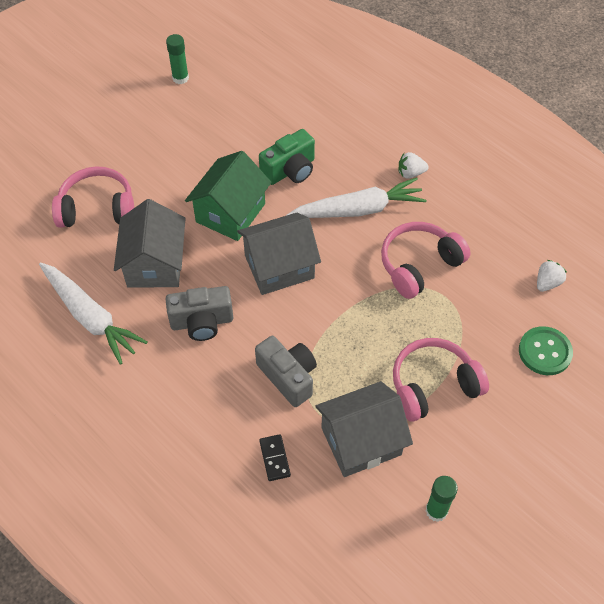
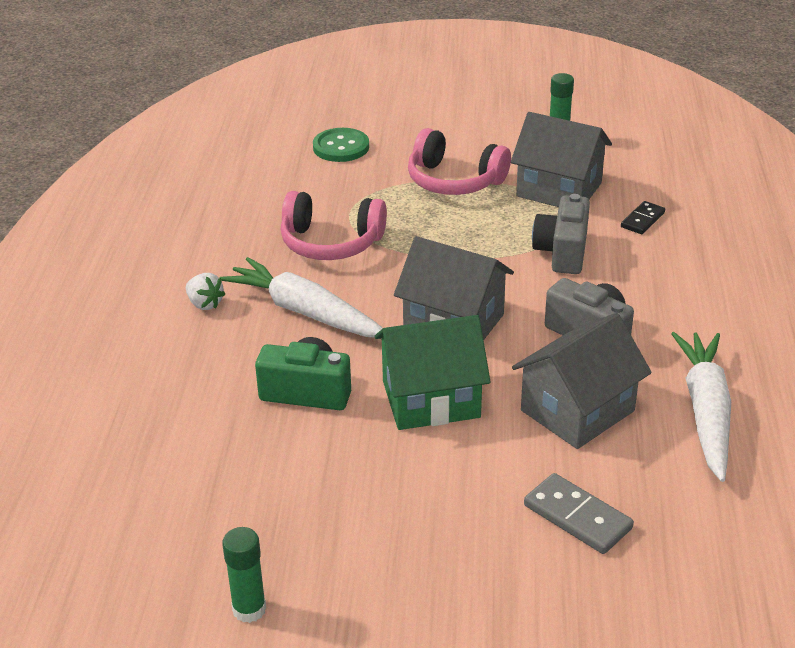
camera: 130 degrees left, 20 degrees down
pink headphones [52,167,134,228] -> grey domino [524,473,634,554]
white strawberry [537,260,567,292] -> none

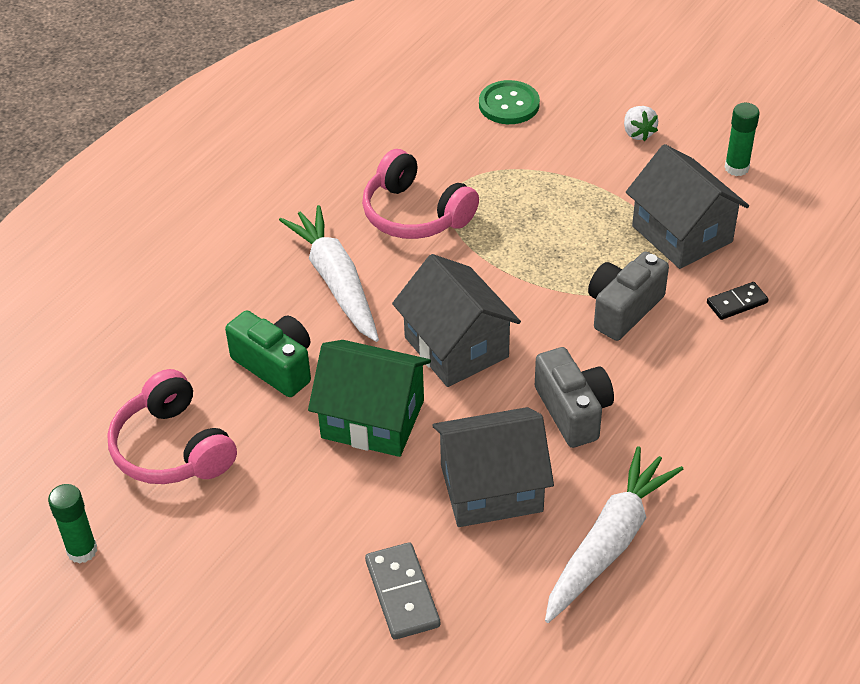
camera: 30 degrees right, 10 degrees up
white strawberry [186,273,225,310] -> white strawberry moved to [624,106,658,141]
pink headphones [408,128,511,195] -> pink headphones moved to [107,369,237,484]

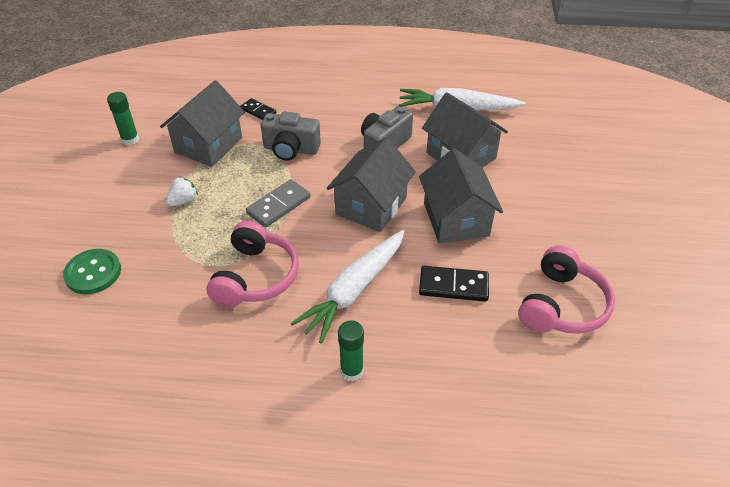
camera: 120 degrees left, 0 degrees up
green glue stick [48,484,97,564] -> green glue stick moved to [338,320,364,381]
green camera [225,310,311,397] -> black domino [419,266,489,302]
green house [308,340,431,457] -> grey house [419,148,503,244]
grey domino [365,542,440,640] -> grey domino moved to [246,179,311,227]
white strawberry [624,106,658,141] -> white strawberry moved to [166,177,198,206]

